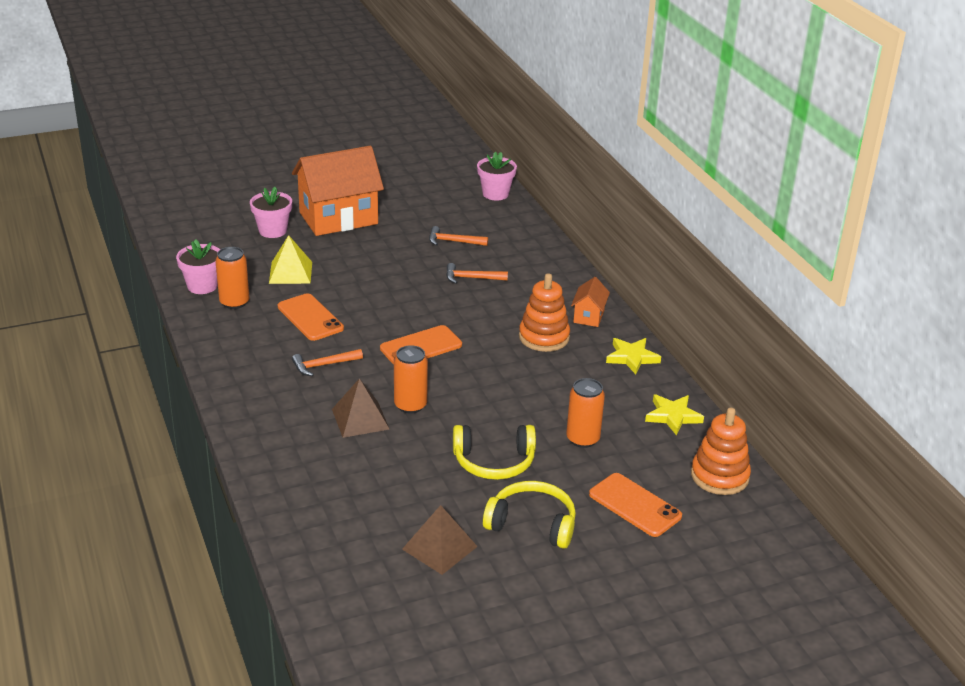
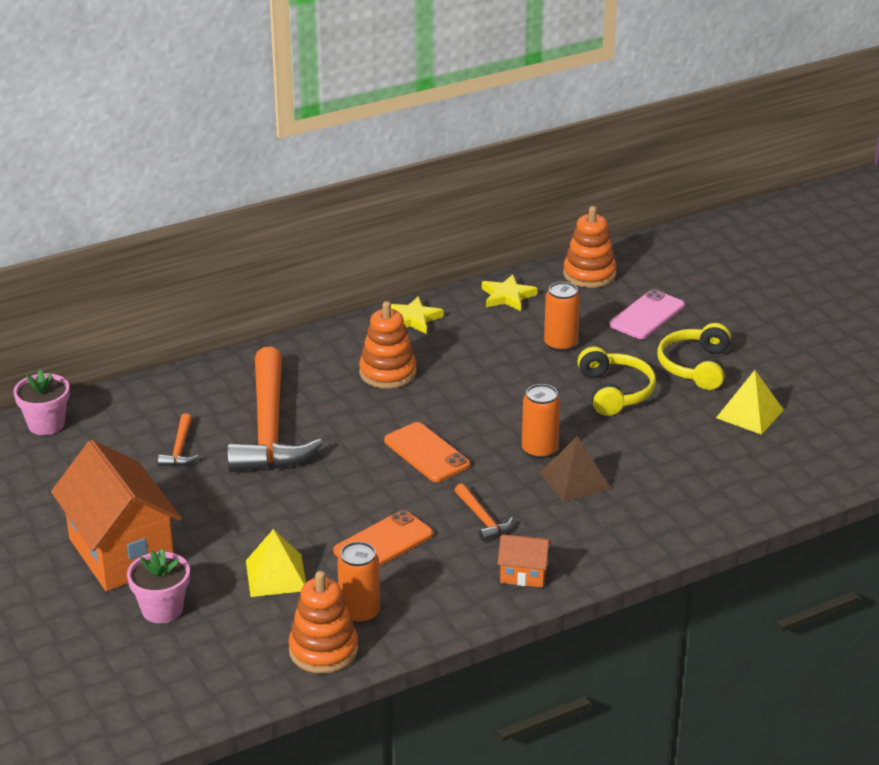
camera: 95 degrees left, 0 degrees up
pink flower pot [176,240,220,294] -> orange stacking toy [288,571,358,674]
brown pyramid [402,505,478,575] -> yellow pyramid [716,370,783,435]
orange hammer [446,263,508,284] -> orange hammer [227,347,323,472], size x2.41
orange house [571,277,610,327] -> orange house moved to [497,534,551,588]
orange phone [589,473,682,537] -> pink phone [609,290,685,339]

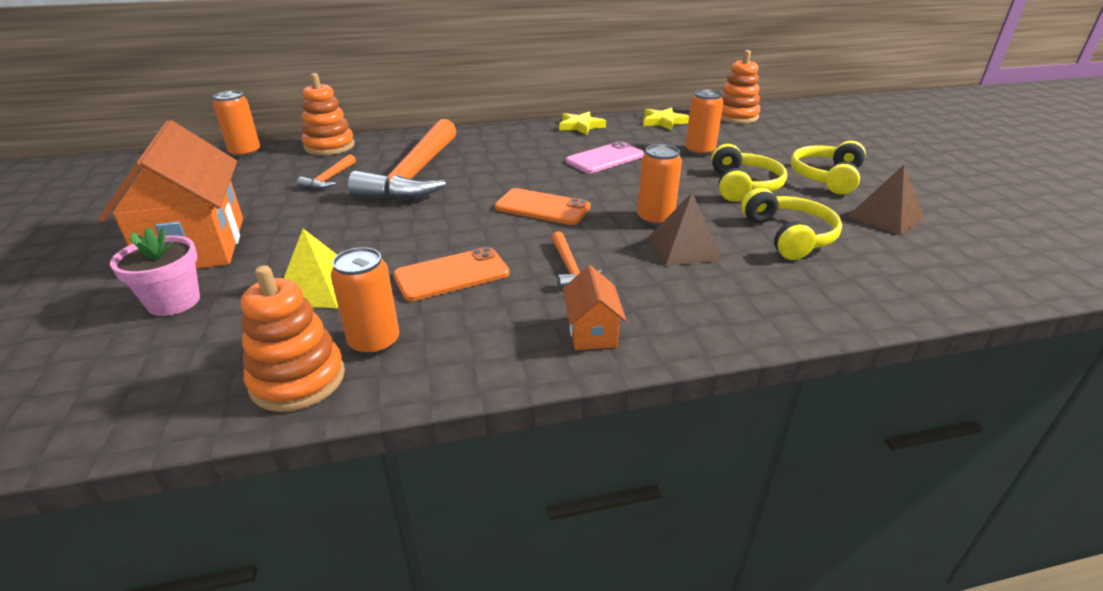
camera: 15 degrees right, 0 degrees up
pink flower pot [14,370,70,435] -> orange can [213,91,260,158]
orange stacking toy [359,301,416,389] -> orange stacking toy moved to [302,73,355,155]
orange phone [384,422,470,482] -> orange phone turned 45 degrees counterclockwise [495,188,590,225]
orange house [497,534,551,588] -> orange house turned 60 degrees clockwise [563,265,626,350]
pink phone [609,290,685,339] -> pink phone moved to [566,141,644,173]
yellow pyramid [716,370,783,435] -> brown pyramid [848,165,924,236]
none -> yellow headphones [741,188,842,260]

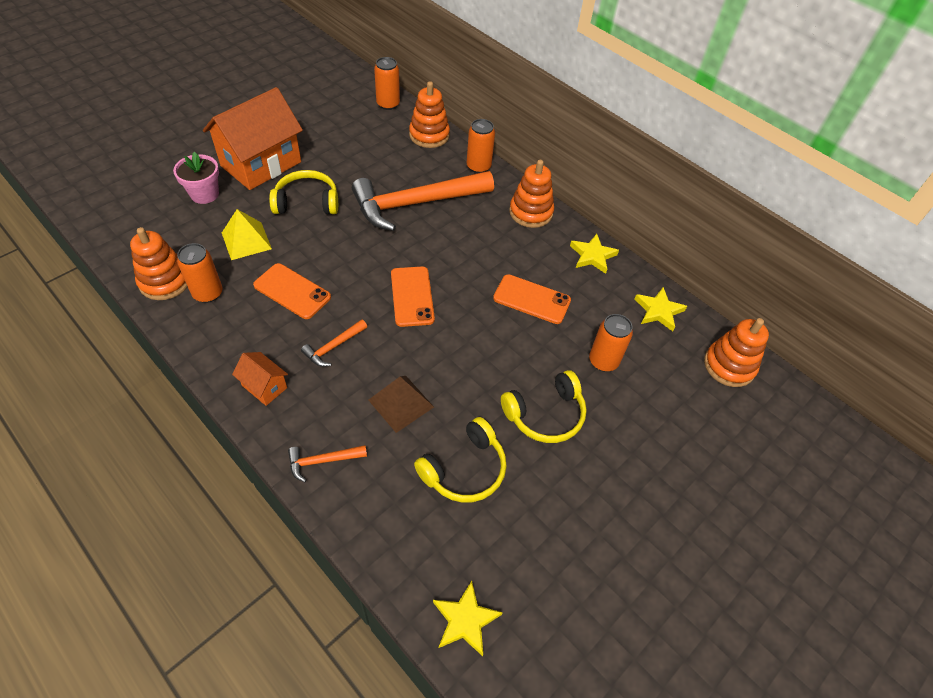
camera: 55 degrees right, 20 degrees up
orange hammer [297,154,356,189] -> orange hammer moved to [288,445,367,482]
orange house [563,265,626,350] -> orange house turned 75 degrees clockwise [232,352,288,406]
pink phone [566,141,644,173] -> orange phone [493,274,571,324]
orange can [637,144,682,226] -> orange can moved to [467,119,495,173]
yellow headphones [791,141,866,195] -> yellow headphones moved to [269,170,338,214]
brown pyramid [848,165,924,236] -> none
none -> yellow star [433,581,503,656]
none -> orange stacking toy [509,160,554,228]

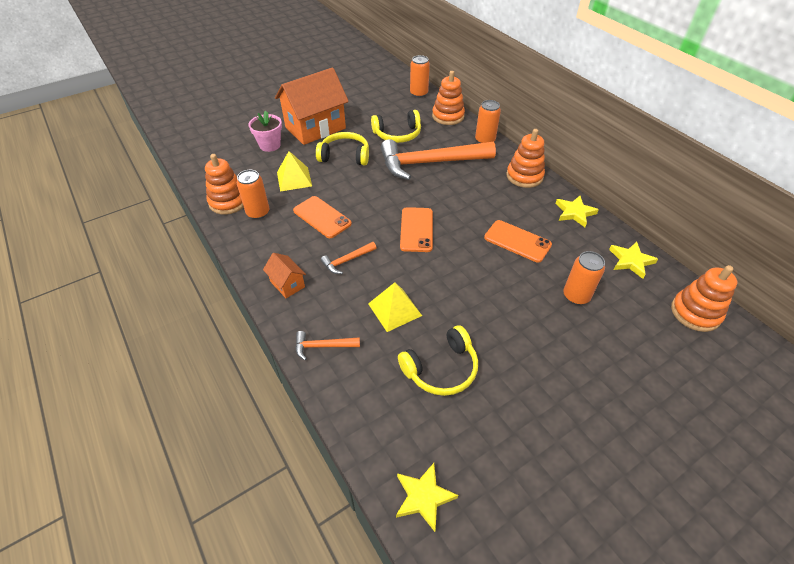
camera: 15 degrees right, 5 degrees down
brown pyramid [368,376,434,433] -> yellow pyramid [368,282,422,332]
yellow headphones [501,370,587,443] -> yellow headphones moved to [371,110,421,143]

